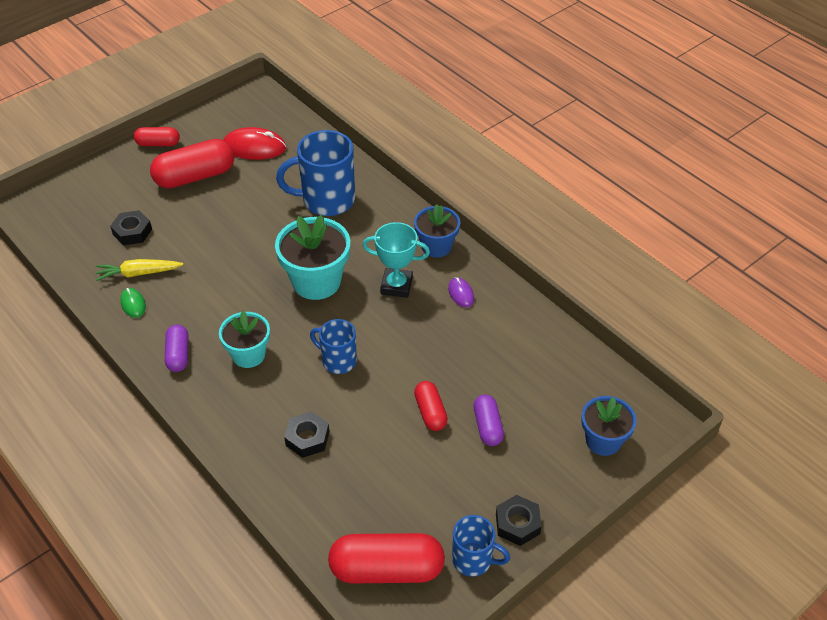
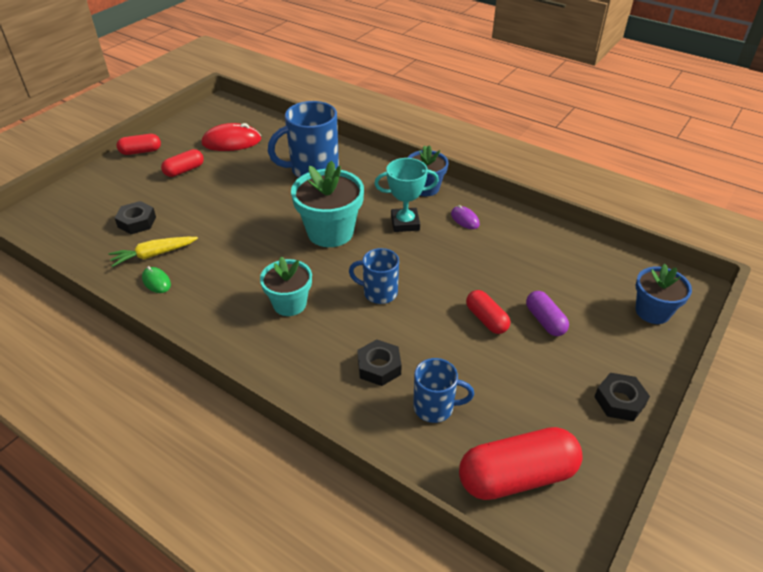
camera: 15 degrees left, 5 degrees down
red capsule [150,139,234,188] -> red capsule [161,149,204,177], size x0.55
purple capsule [165,325,188,372] -> none
blue mug [452,515,510,576] -> blue mug moved to [413,358,474,423]

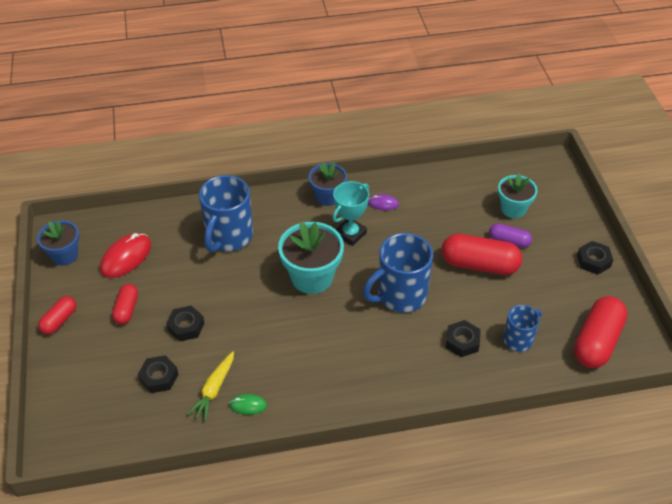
camera: 45 degrees left, 5 degrees up
turquoise flower pot [260,257,312,316] -> turquoise flower pot moved to [498,173,538,218]
blue mug [349,248,399,304] -> blue mug [363,233,433,313], size x1.72
red capsule [466,290,510,334] -> red capsule [441,234,522,275], size x1.81
blue flower pot [636,264,692,324] -> blue flower pot moved to [37,220,79,266]
none -> black nut [166,306,204,342]

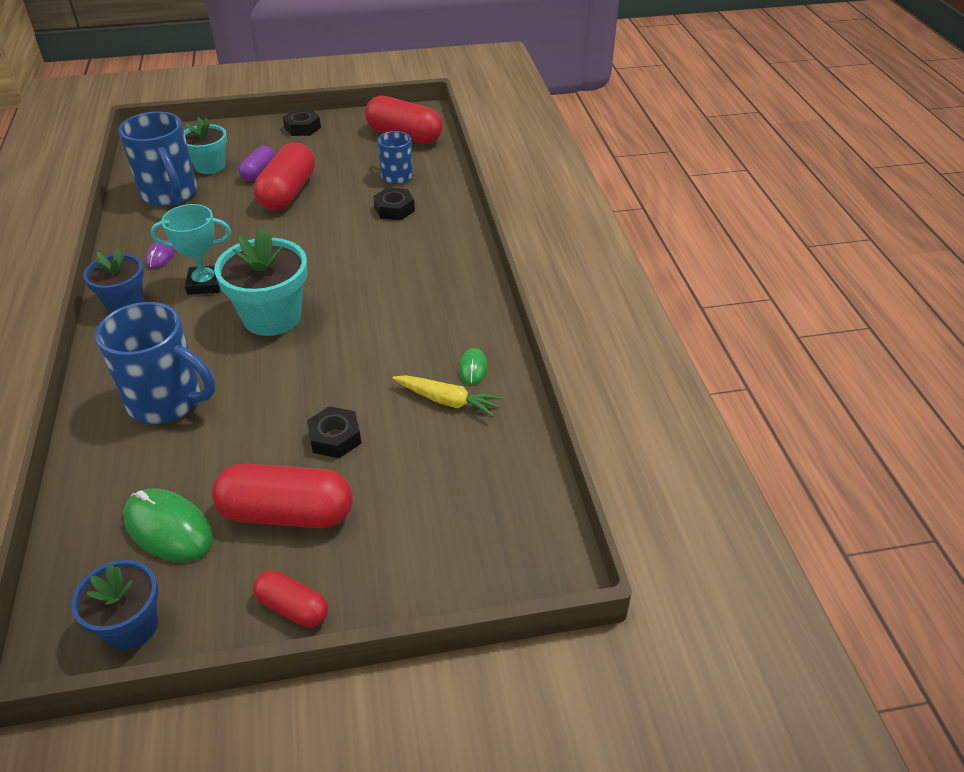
camera: 90 degrees left, 5 degrees down
red mouse [100,233,151,278] -> green mouse [123,489,213,562]
red capsule [112,284,138,324] -> red capsule [212,463,353,528], size x1.81
black nut [138,355,178,393] -> none
turquoise trophy [332,181,369,246] -> turquoise trophy turned 45 degrees counterclockwise [151,204,231,295]
blue mug [363,233,433,313] -> blue mug moved to [118,111,197,207]

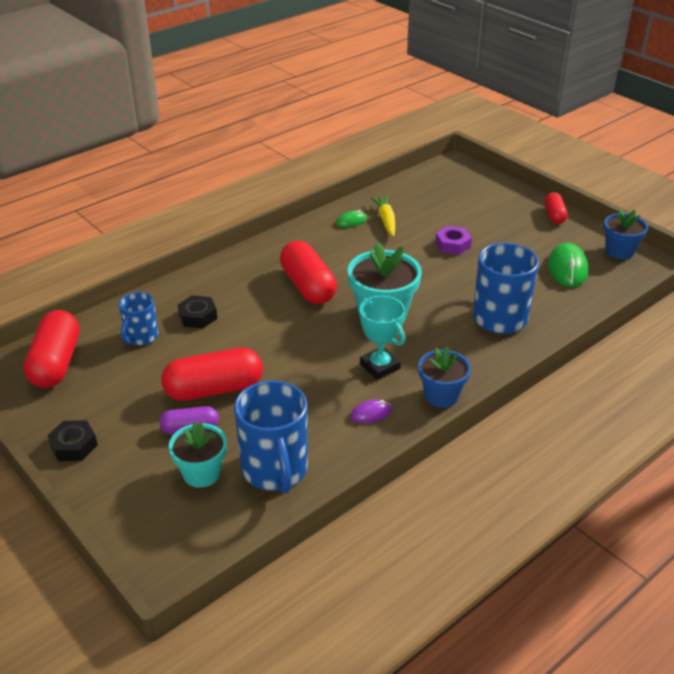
camera: 120 degrees left, 5 degrees down
blue mug [118,111,197,207] -> blue mug turned 135 degrees clockwise [234,380,308,493]
red capsule [212,463,353,528] -> red capsule moved to [280,241,337,304]
black nut [307,406,361,458] -> purple nut [435,226,472,255]

